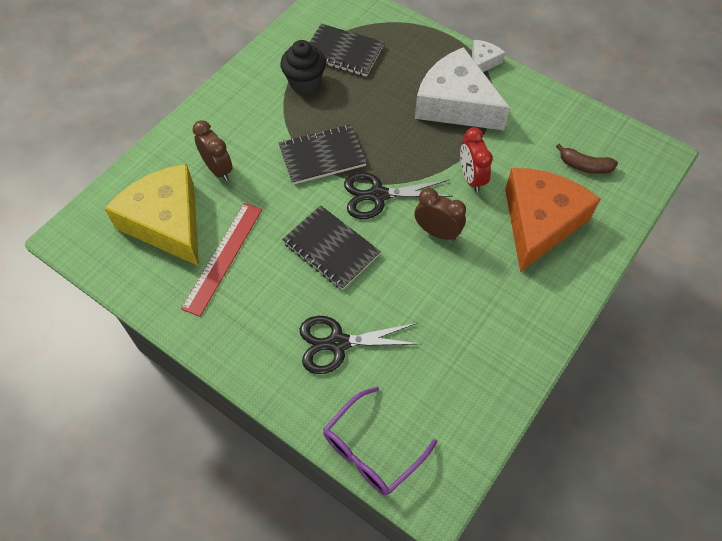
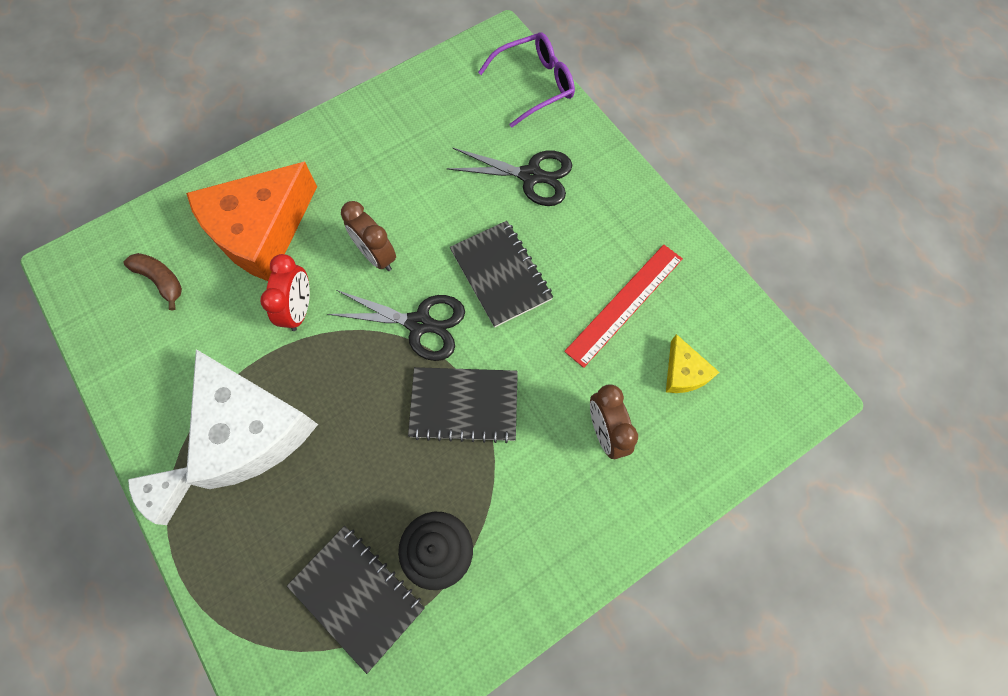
camera: 160 degrees left, 10 degrees up
yellow cheese [104,164,199,266] -> yellow cheese [666,334,720,393], size x0.44

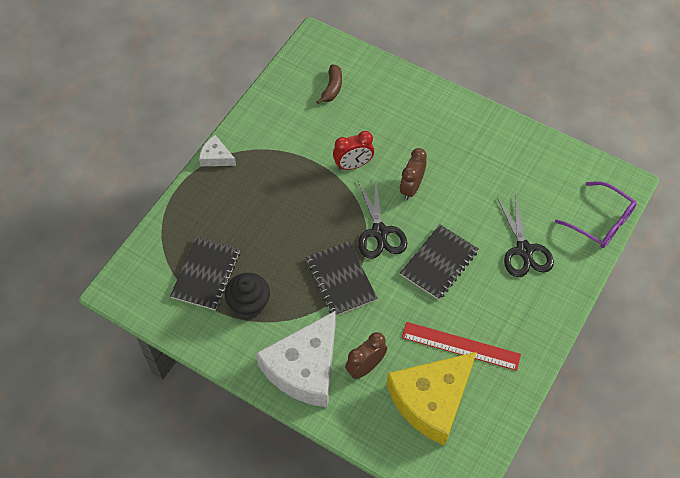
camera: 65 degrees right, 10 degrees down
orange cheese [186,161,317,281] -> none
white cheese [186,349,318,489] -> white cheese moved to [256,311,336,408]
yellow cheese [666,334,720,393] -> yellow cheese [386,352,477,446], size x2.25

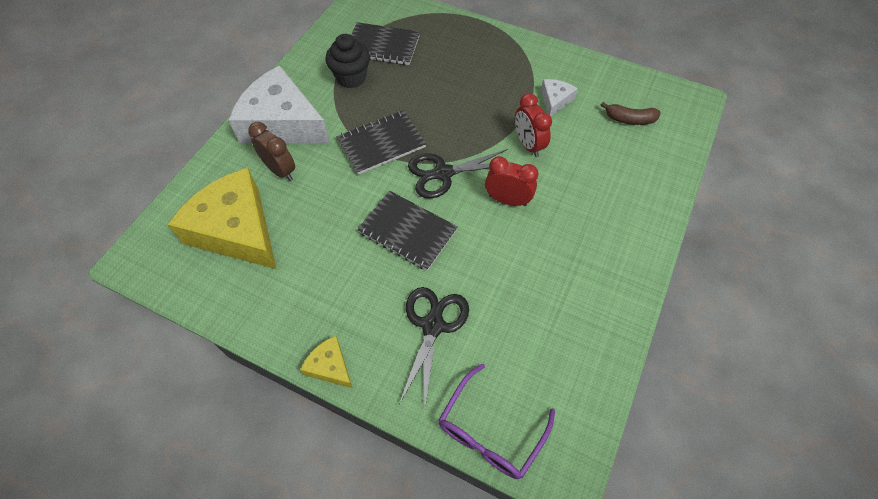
camera: 85 degrees right, 0 degrees up
white cheese [199,135,236,166] -> white cheese moved to [541,79,578,116]
brown clock [400,148,427,200] -> red clock [485,156,538,206]
red ruler [402,322,521,371] -> none
black scissors [497,195,554,277] -> black scissors turned 120 degrees clockwise [399,287,469,407]
none -> yellow cheese [300,336,352,388]

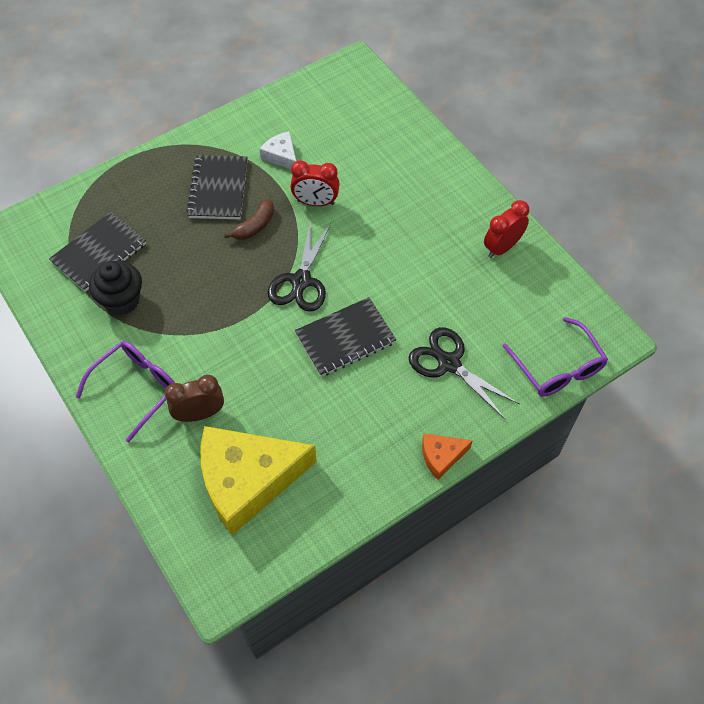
camera: 60 degrees left, 0 degrees up
white cheese [229,66,330,143] -> purple glasses [76,341,175,442]
yellow cheese [300,336,352,388] -> orange cheese [422,434,472,480]
black notebook [336,110,426,175] -> black notebook moved to [186,155,248,219]
red clock [485,156,538,206] -> red clock moved to [484,200,529,258]
brown banana [601,102,661,125] -> brown banana moved to [224,198,274,240]

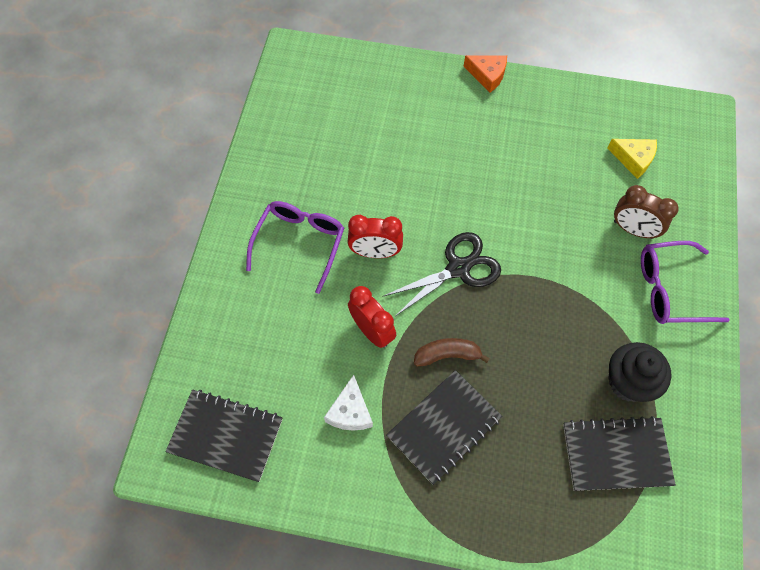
camera: 135 degrees left, 5 degrees up
yellow cheese [200,426,317,535] -> yellow cheese [607,139,657,179], size x0.44
black notebook [295,297,396,377] -> black notebook moved to [165,389,283,482]
black scissors [409,327,520,419] -> none
red clock [484,200,529,258] -> red clock moved to [347,215,403,258]
purple glasses [503,317,608,397] -> purple glasses moved to [246,201,344,294]

